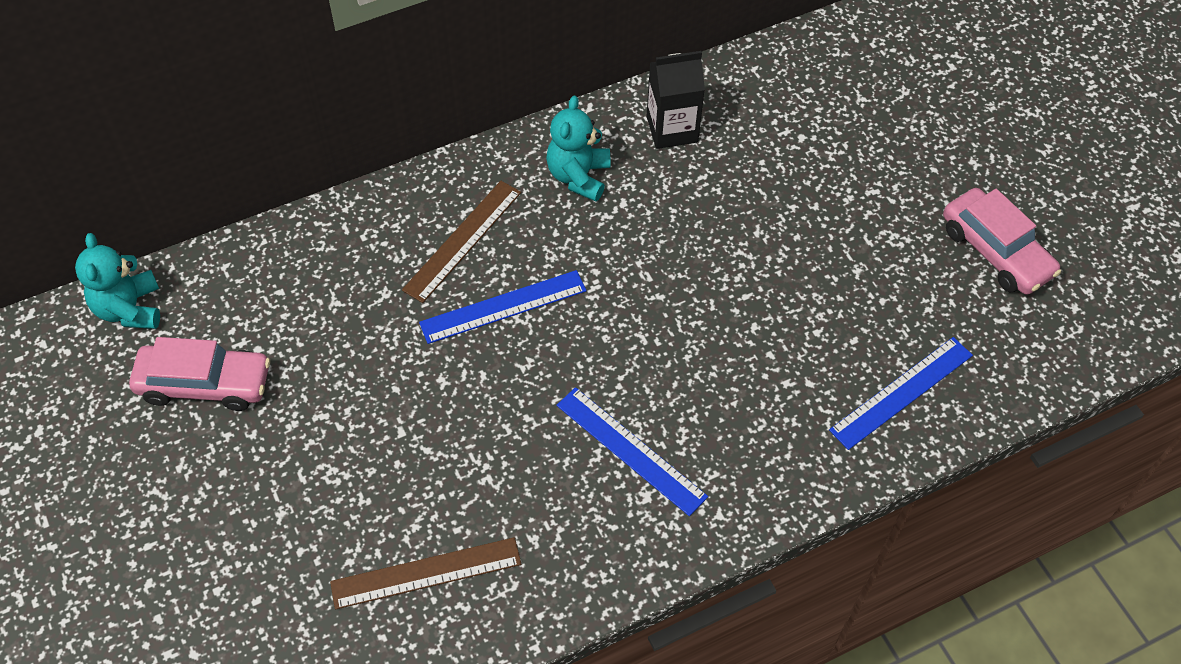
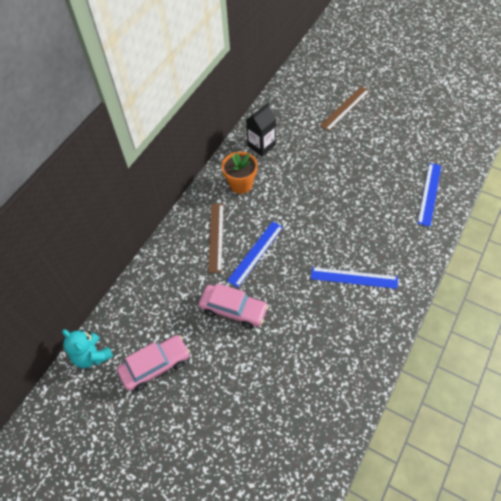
camera: 30 degrees left, 0 degrees up
brown ruler [330,537,521,610] -> brown ruler moved to [319,86,370,131]
turquoise teddy bear [546,96,610,201] -> orange flower pot [222,152,258,194]
pink car [943,188,1061,295] -> pink car moved to [199,283,269,329]

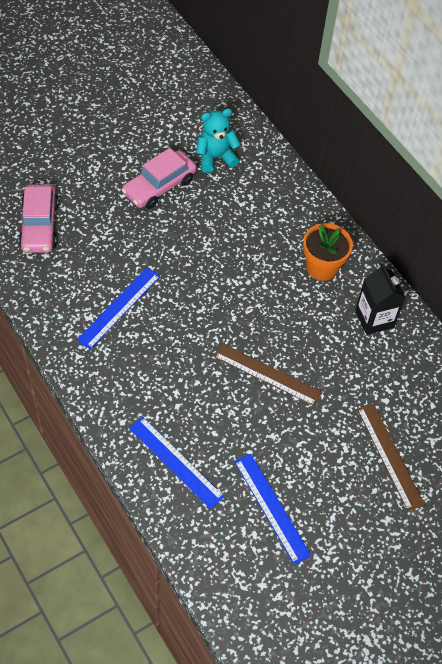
camera: 110 degrees right, 0 degrees up
turquoise teddy bear [62,329,113,368] -> turquoise teddy bear moved to [196,108,241,173]
pink car [117,335,190,391] -> pink car moved to [19,184,59,253]
brown ruler [208,204,224,273] -> brown ruler moved to [213,343,322,406]
blue ruler [227,221,283,287] -> blue ruler moved to [234,454,311,565]

